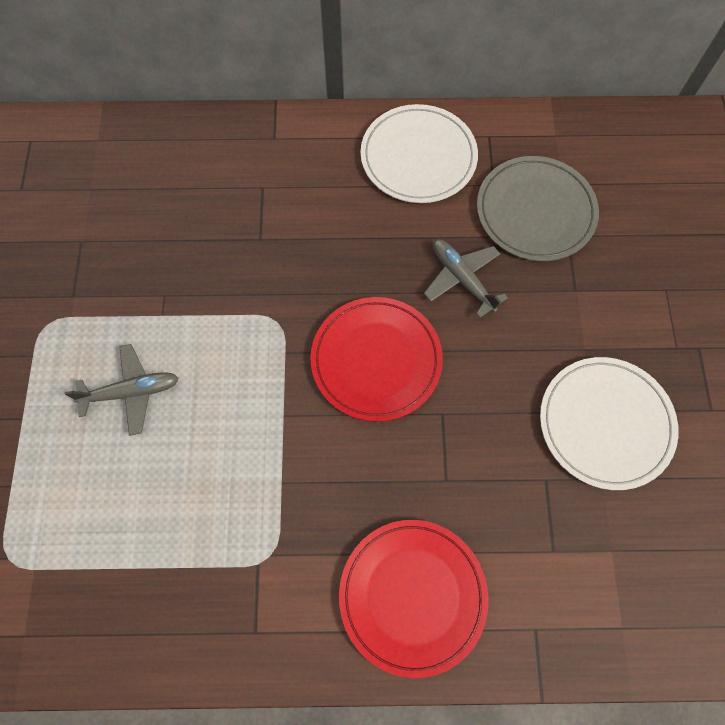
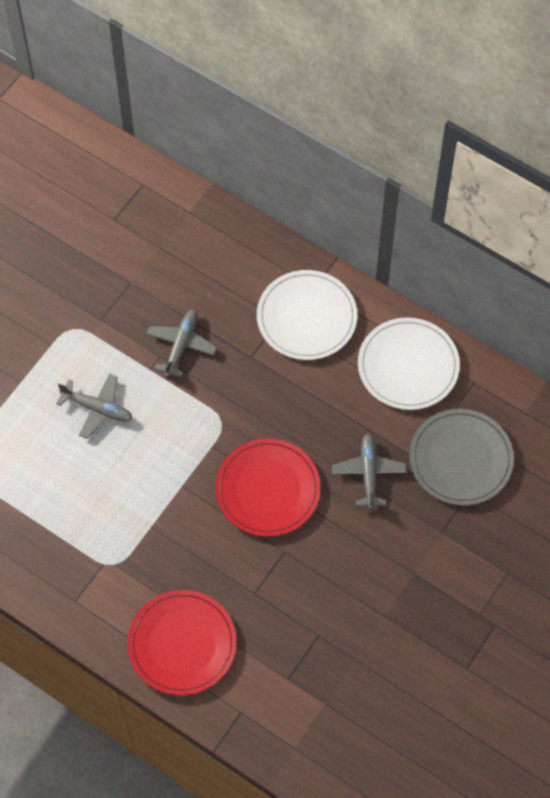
camera: 35 degrees right, 5 degrees down
white plate [540,357,678,490] -> white plate moved to [257,270,357,360]
none -> grey plane [146,309,217,378]

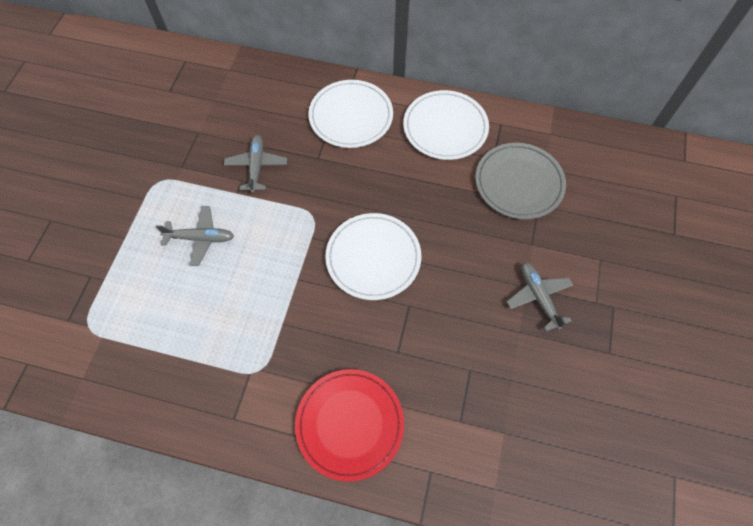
camera: 20 degrees left, 0 degrees up
red plate [215,439,321,537] -> white plate [325,213,421,300]
grey plane [332,434,407,509] -> grey plane moved to [507,262,573,331]

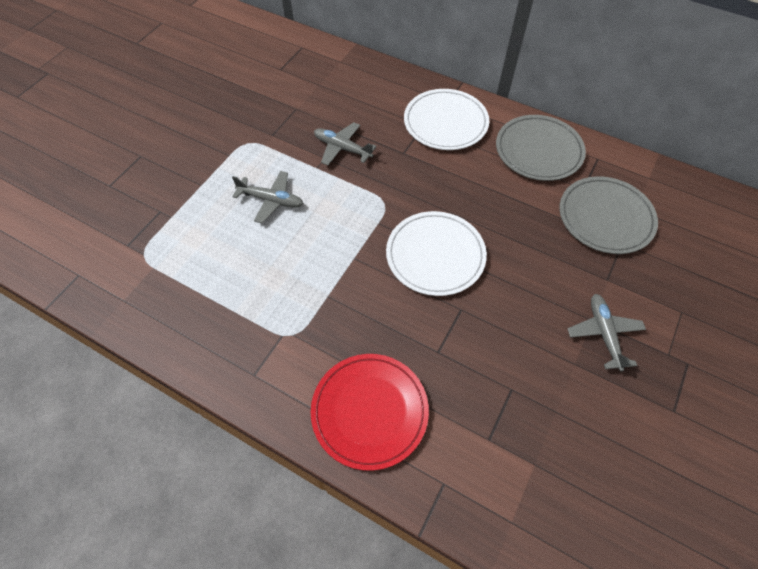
camera: 15 degrees right, 5 degrees down
grey plane [224,135,287,193] -> grey plane turned 75 degrees counterclockwise [314,122,377,166]
white plate [403,90,489,160] -> grey plate [496,115,586,181]

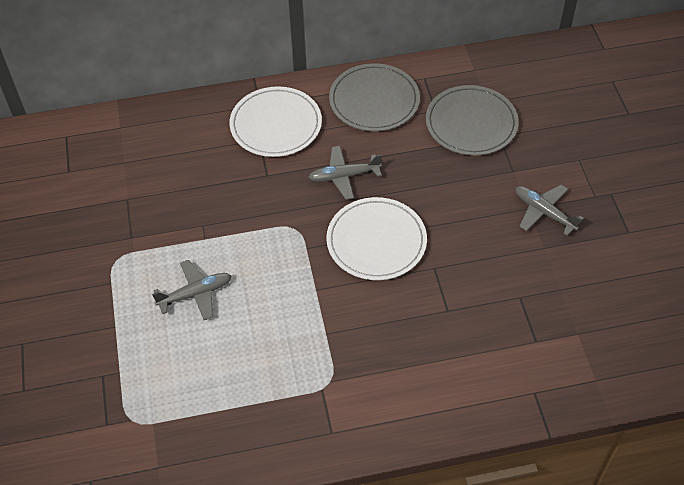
camera: 40 degrees left, 5 degrees down
red plate [311,354,429,471] -> none
grey plane [314,122,377,166] -> grey plane moved to [308,146,382,200]

